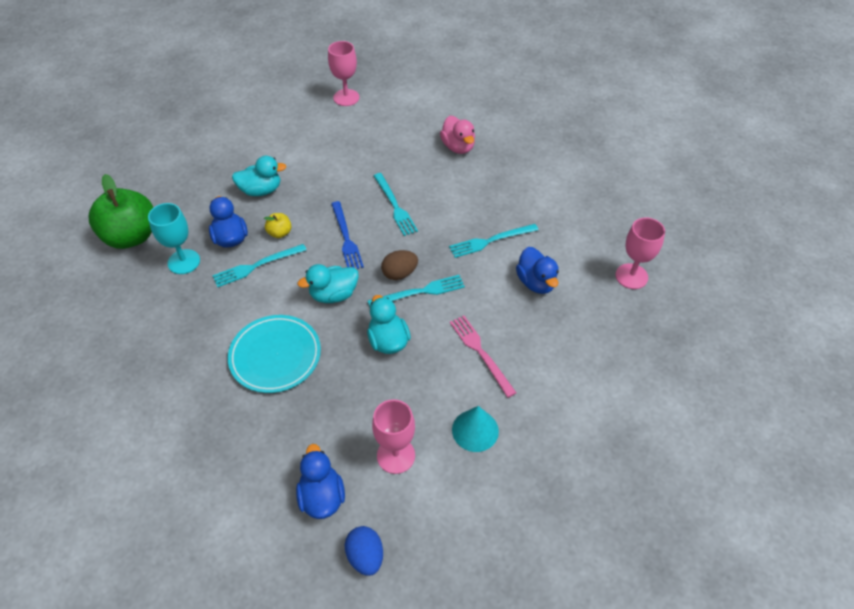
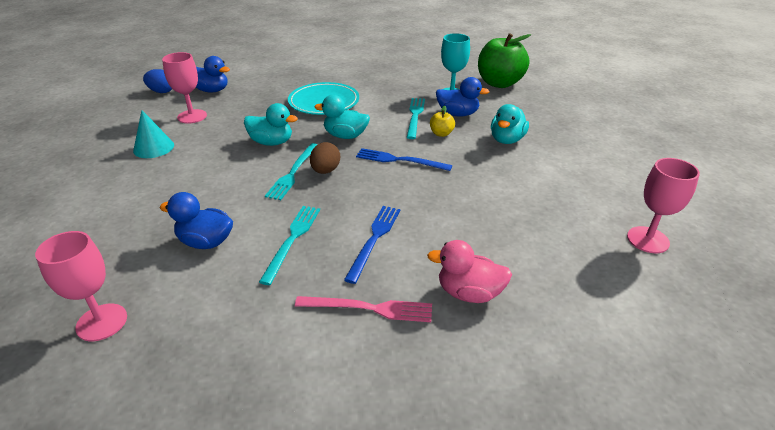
camera: 125 degrees right, 15 degrees down
turquoise duck [297,264,359,303] -> turquoise duck turned 90 degrees counterclockwise [314,95,370,139]
turquoise fork [374,173,418,236] -> none
pink fork [450,315,516,398] -> pink fork moved to [295,296,432,322]
none -> blue fork [344,206,400,284]

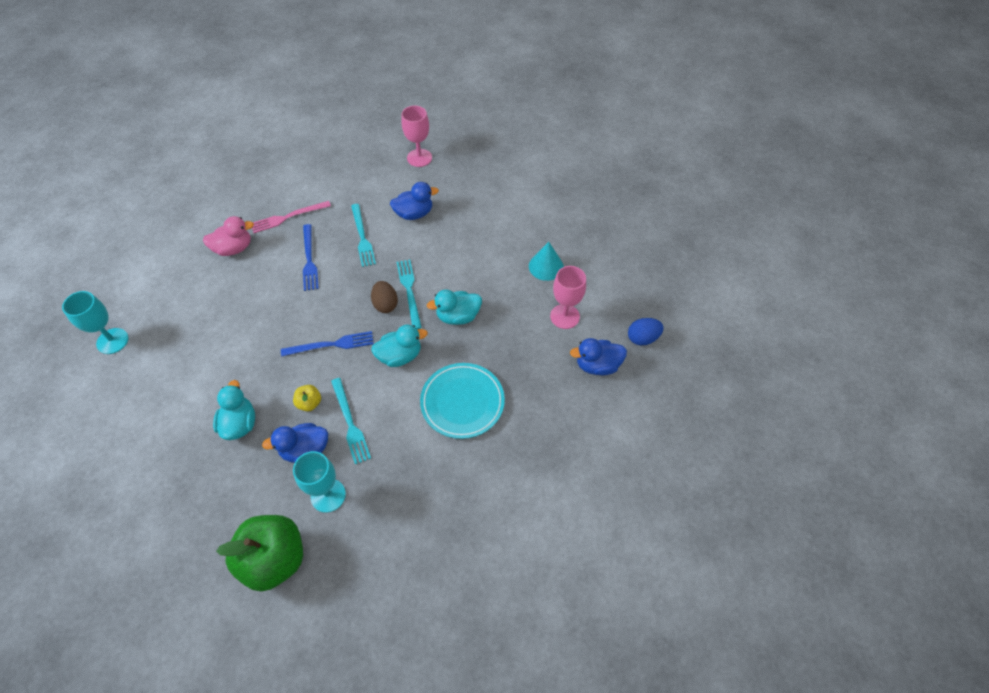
camera: 150 degrees right, 20 degrees up
pink goblet [627,158,700,253] -> turquoise goblet [62,291,128,354]

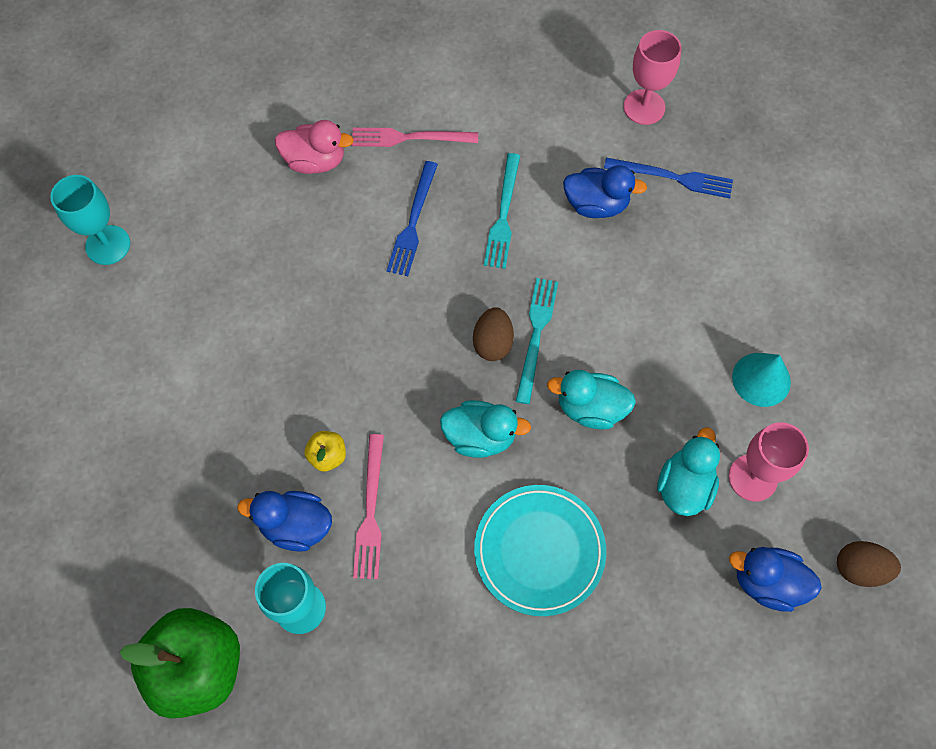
camera: 25 degrees right, 10 degrees up
turquoise duck [213,380,255,440] -> turquoise duck moved to [657,427,720,516]
blue fork [281,331,374,357] -> blue fork moved to [604,158,733,198]
turquoise fork [331,378,371,464] -> pink fork [353,434,384,579]
blue egg [628,318,664,345] -> brown egg [837,541,901,587]

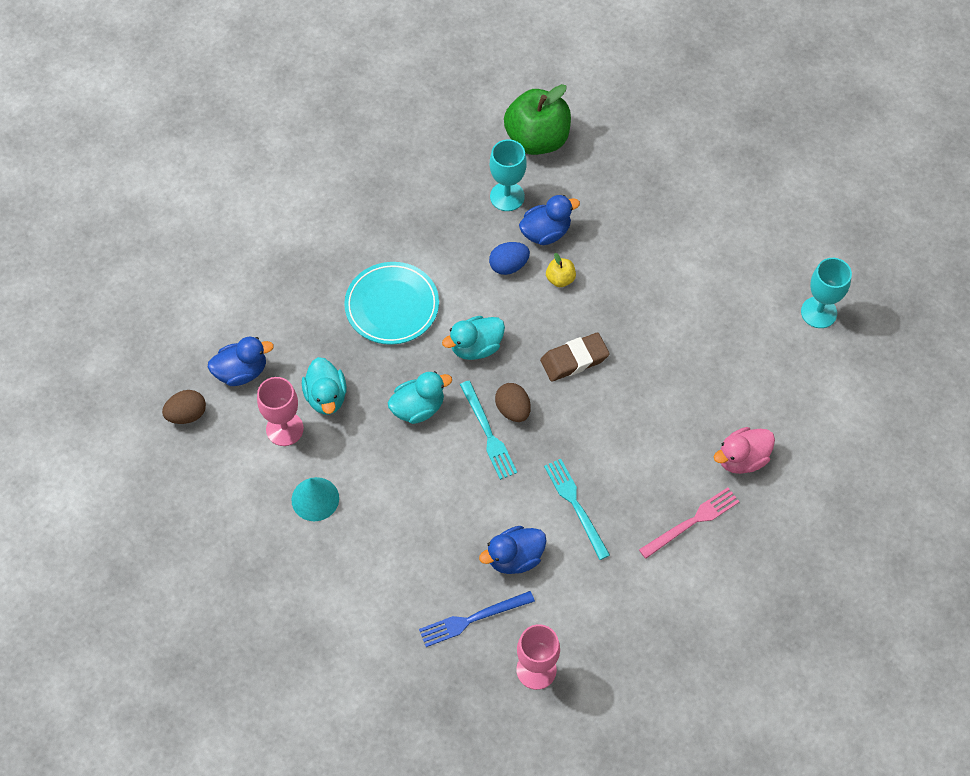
camera: 145 degrees right, 5 degrees down
pink fork [353,434,384,579] -> blue egg [489,242,530,275]
blue fork [387,161,438,276] -> none
none -> brown eraser [540,333,609,381]

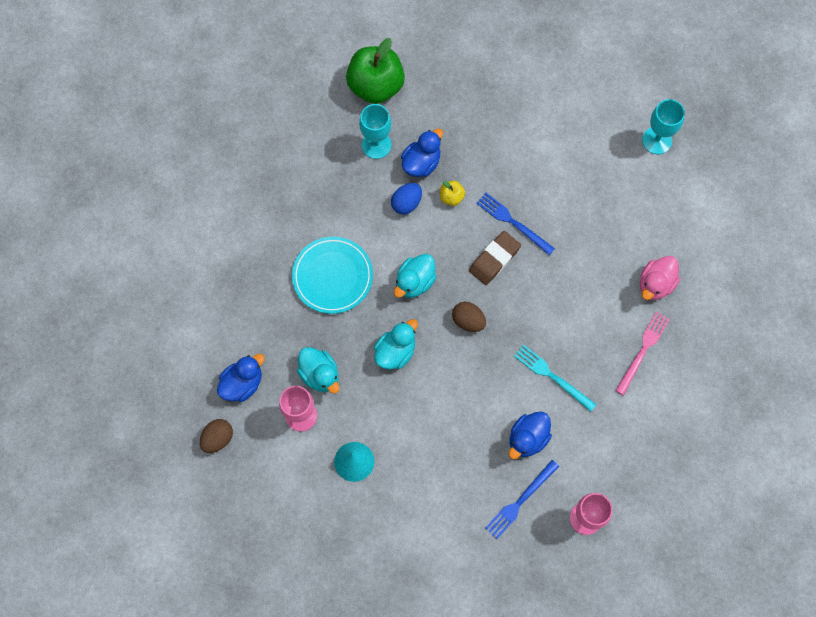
camera: 25 degrees left, 10 degrees up
turquoise fork [460,381,517,480] -> none
none -> blue fork [476,193,555,255]

